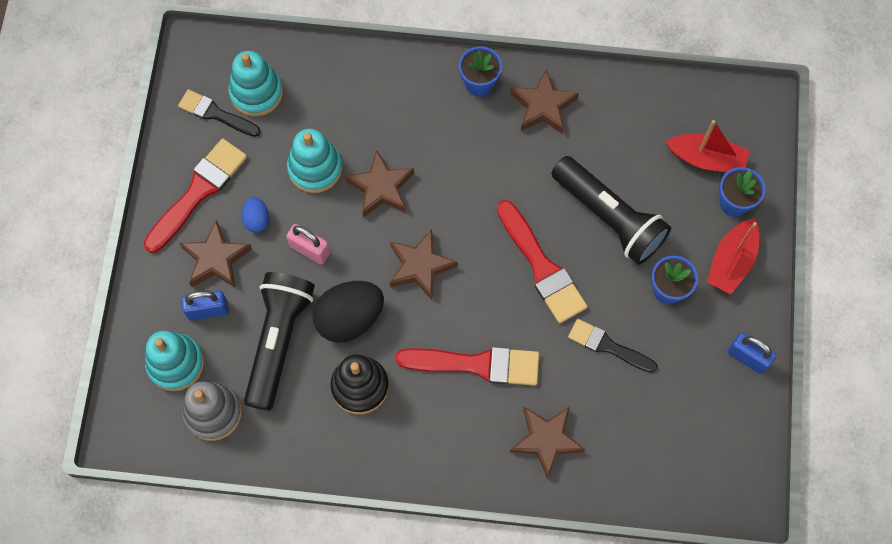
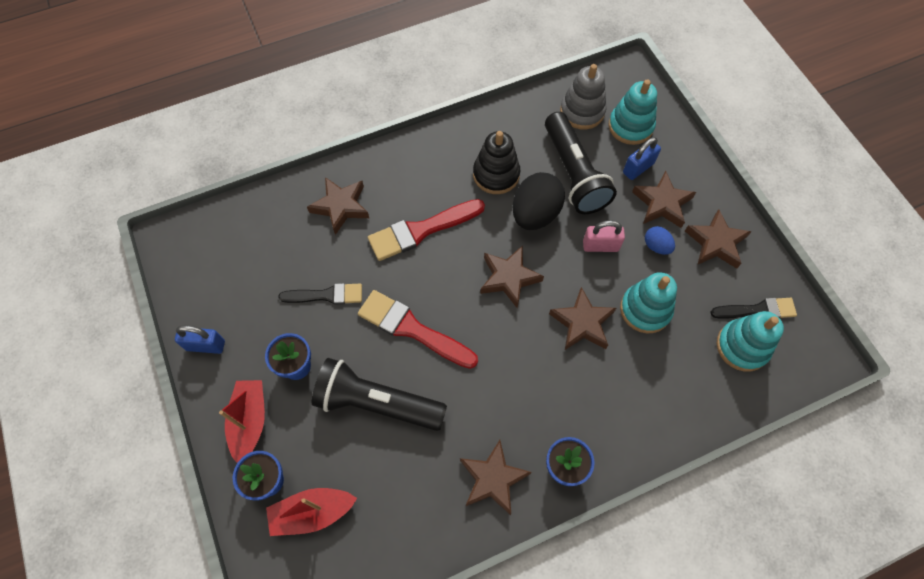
camera: 150 degrees right, 5 degrees down
red brush [144,139,247,253] -> brown star [685,209,752,269]

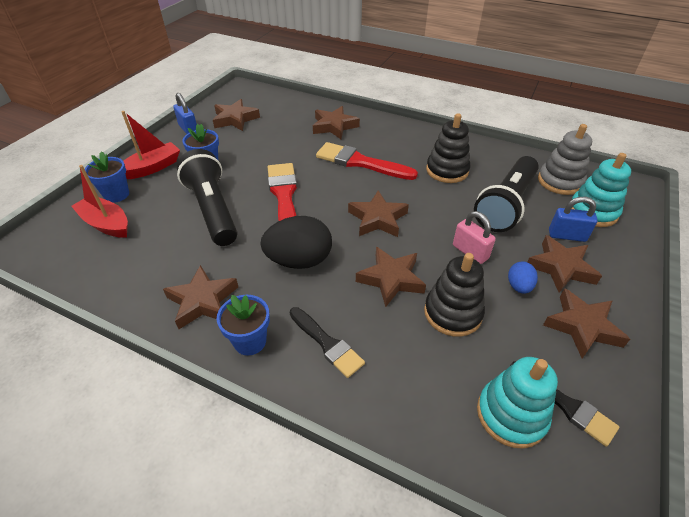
camera: 50 degrees right, 20 degrees down
black brush [278,283,362,305] -> black brush moved to [289,307,365,378]
black egg [513,172,565,230] -> black egg moved to [260,216,332,269]
turquoise stacking toy [620,272,677,333] -> black stacking toy [424,253,485,337]
none -> brown star [213,99,260,131]

